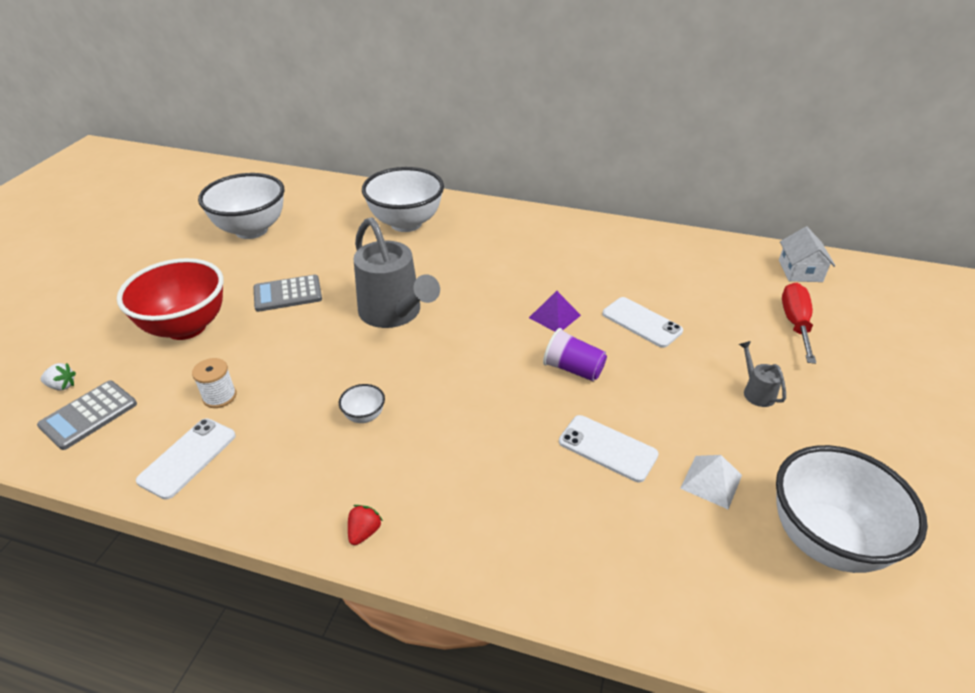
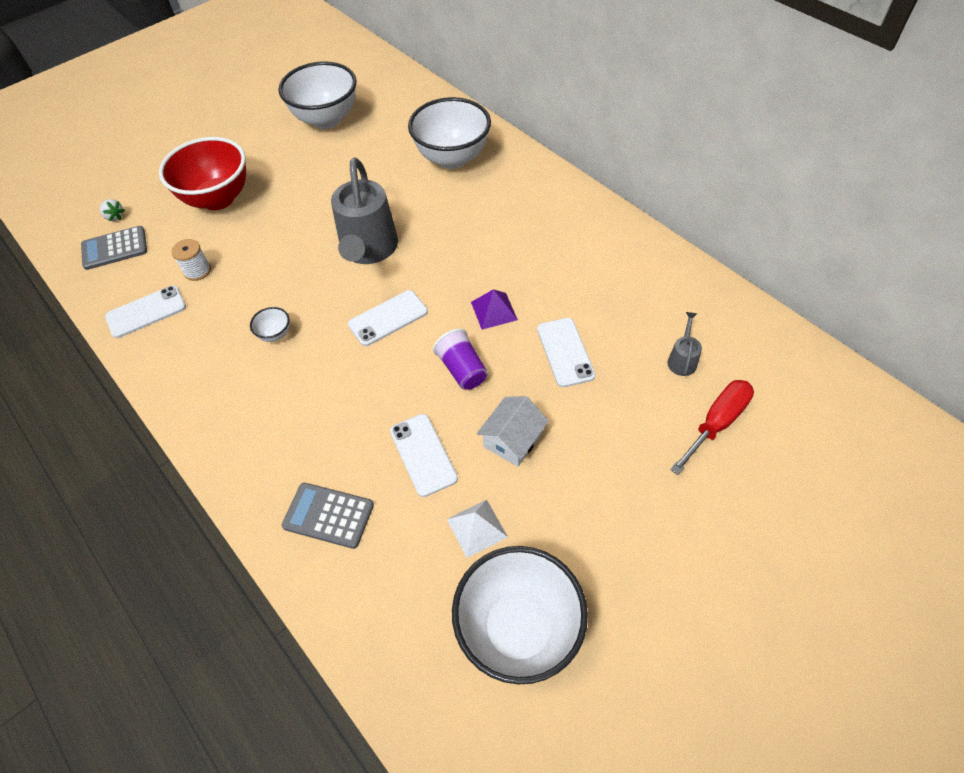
camera: 35 degrees right, 15 degrees up
grey calculator [254,275,322,312] -> grey calculator moved to [282,483,374,549]
red strawberry [348,505,383,545] -> none
grey watering can [739,341,786,407] -> grey watering can moved to [667,312,702,376]
white house [779,227,835,282] -> white house moved to [477,396,549,467]
none -> white phone [348,290,428,346]

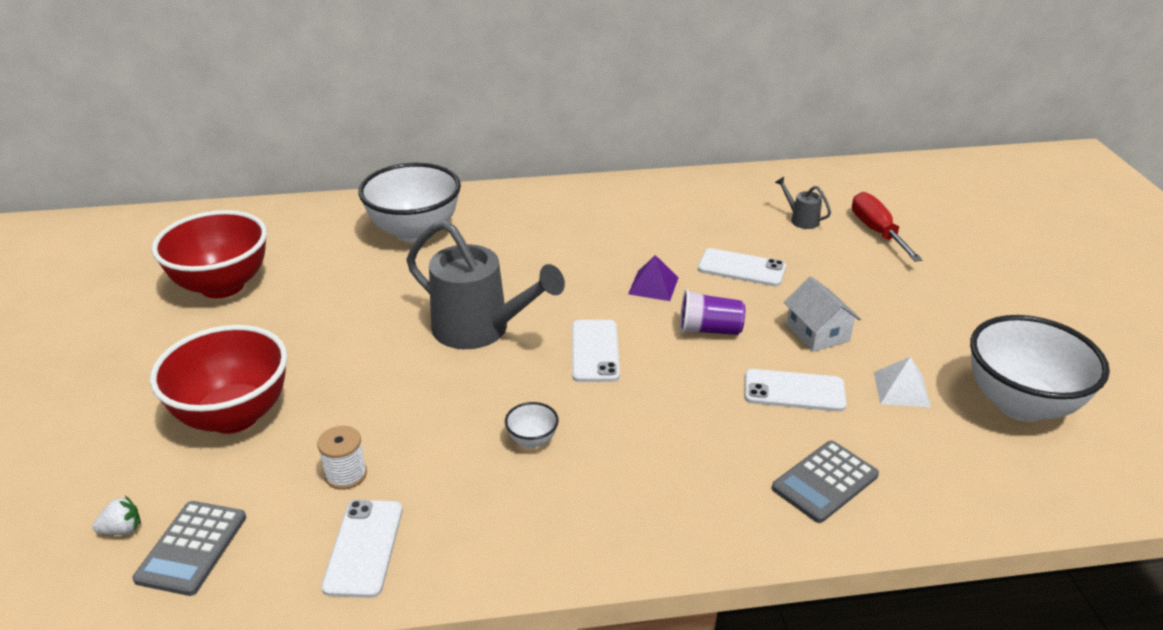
camera: 60 degrees left, 20 degrees down
white bowl [278,61,357,129] -> red bowl [152,210,267,298]

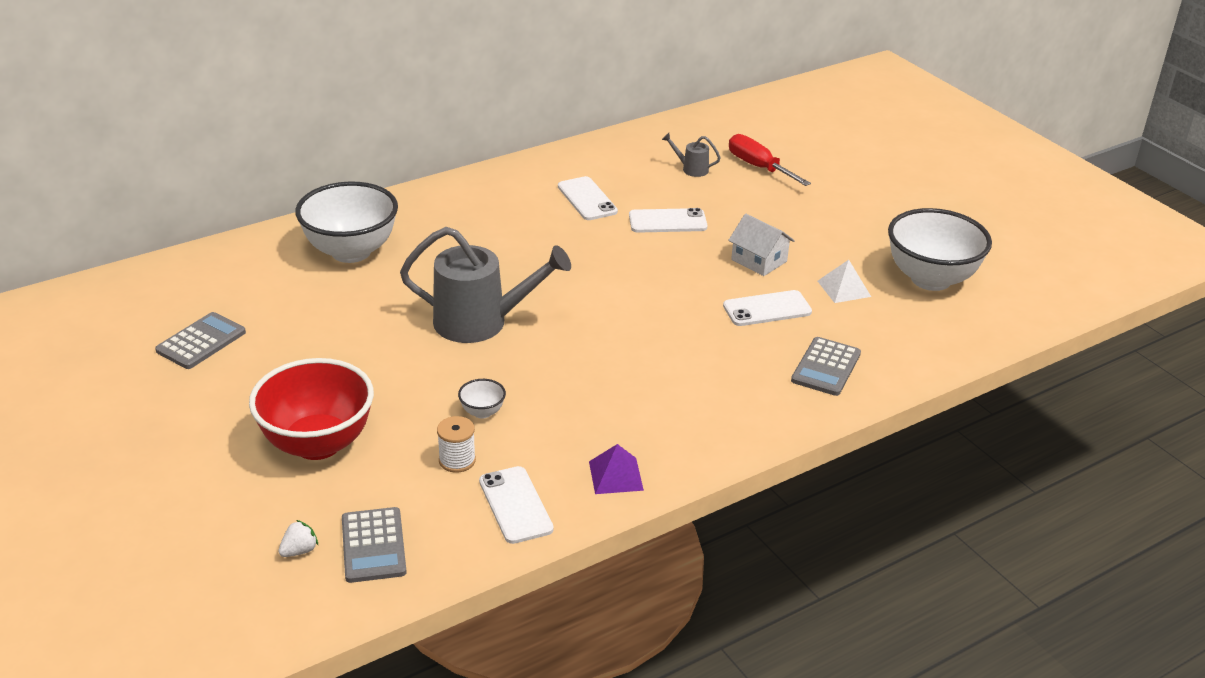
camera: 25 degrees left, 0 degrees up
red bowl [152,210,267,298] -> grey calculator [155,312,246,369]
white bowl [505,402,559,448] -> white bowl moved to [458,379,506,419]
white phone [572,320,620,382] -> white phone moved to [558,176,618,220]
purple pyramid [628,255,678,301] -> purple pyramid moved to [589,444,644,494]
purple cup [680,289,745,335] -> none

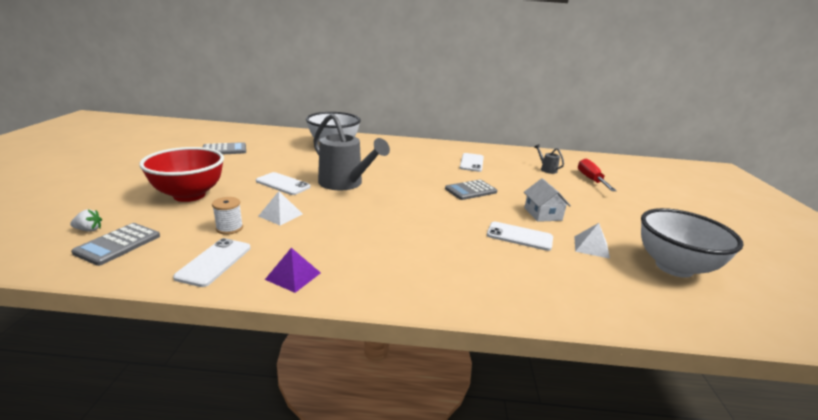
camera: 35 degrees right, 10 degrees down
white bowl [458,379,506,419] -> white pyramid [258,191,302,225]
white phone [629,208,707,233] -> white phone moved to [256,172,311,195]
grey calculator [791,337,861,396] -> grey calculator moved to [445,180,497,200]

